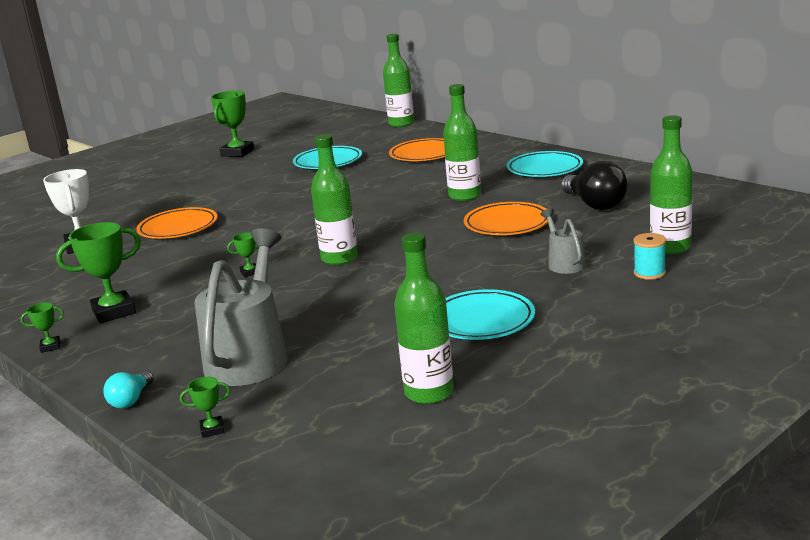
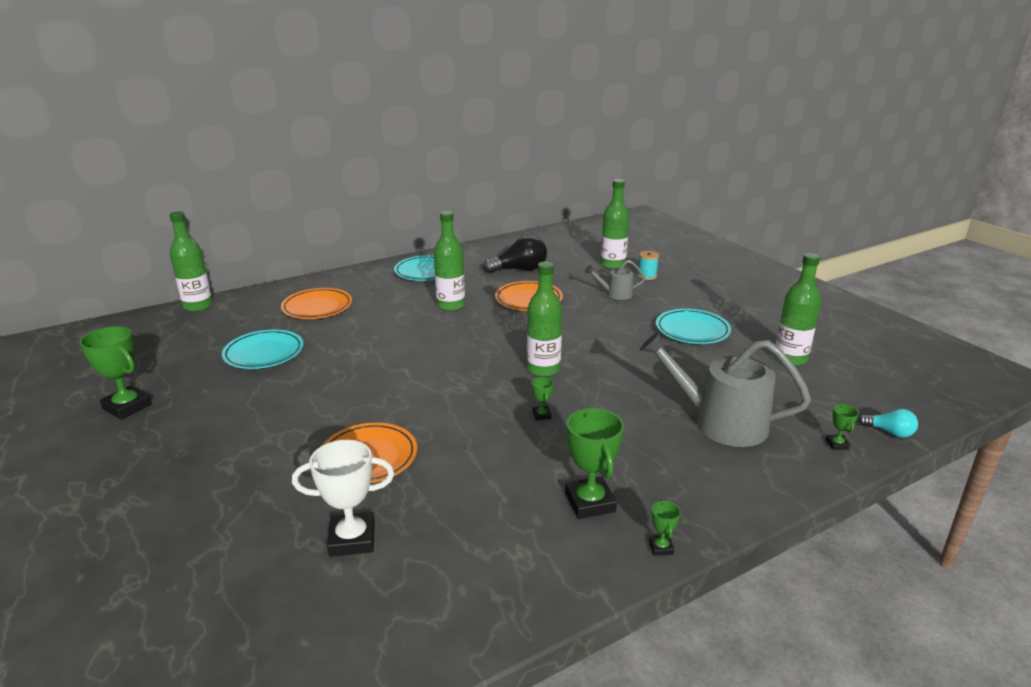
camera: 80 degrees left, 5 degrees up
turquoise light bulb [103,371,154,408] -> turquoise light bulb moved to [858,409,918,438]

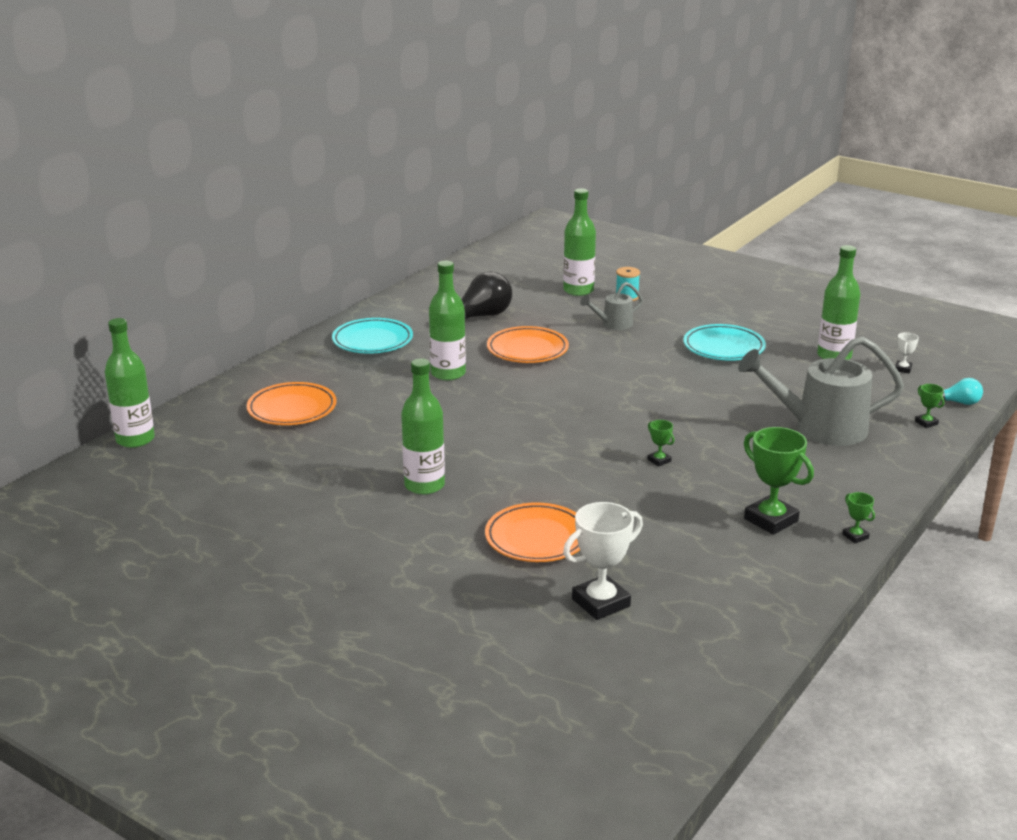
camera: 25 degrees left, 0 degrees up
green trophy [80,326,152,420] -> none
turquoise plate [222,329,303,369] -> none
green bottle [527,261,562,377] -> green bottle moved to [401,358,445,495]
none -> white trophy [895,332,919,374]

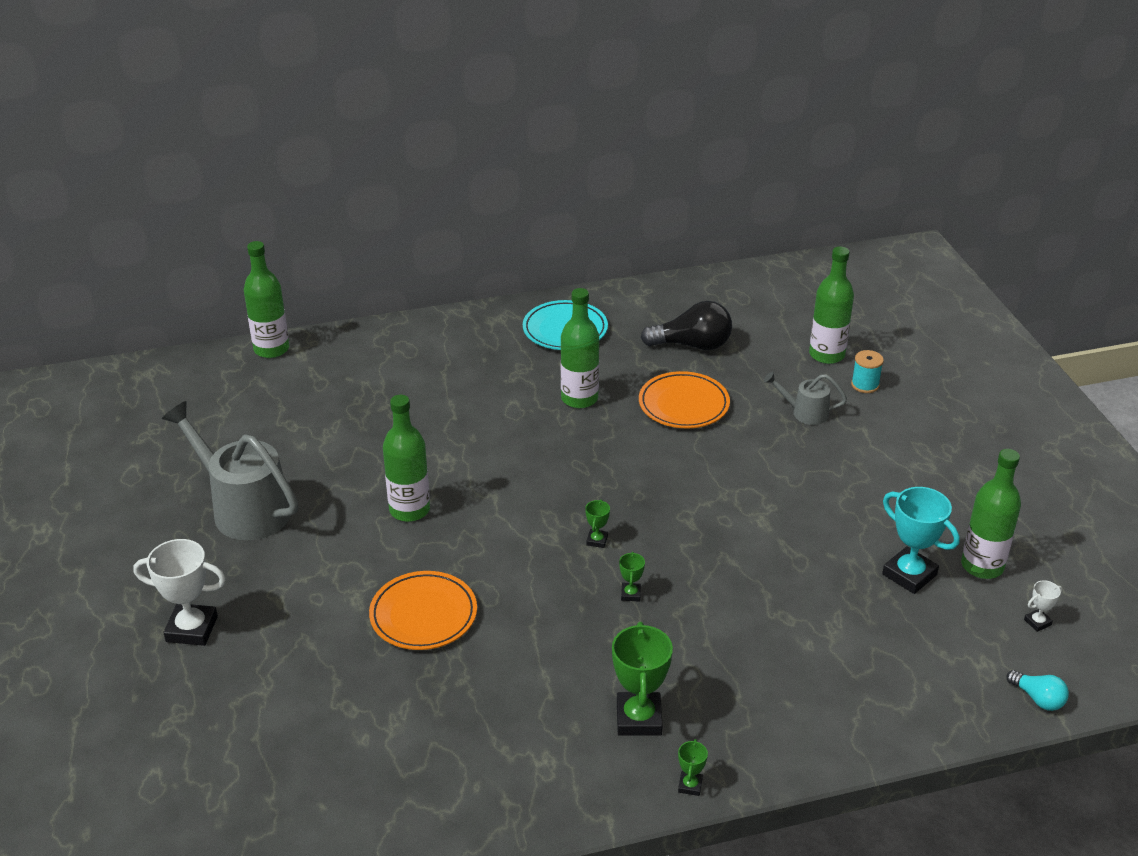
camera: 40 degrees right, 10 degrees up
orange plate [247,382,337,425] -> none
white trophy [563,502,643,620] -> white trophy moved to [133,539,226,646]
turquoise plate [683,324,766,361] -> none
grey watering can [738,337,904,446] -> grey watering can moved to [162,401,298,540]
green trophy [915,384,944,428] -> green trophy moved to [585,500,610,548]
none -> turquoise trophy [882,487,960,594]

